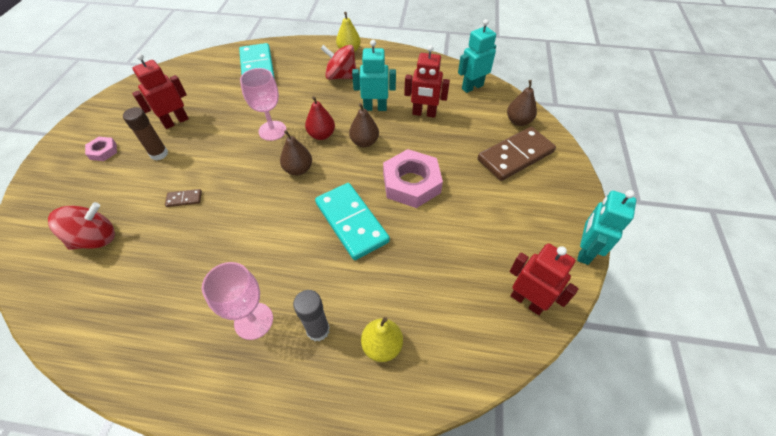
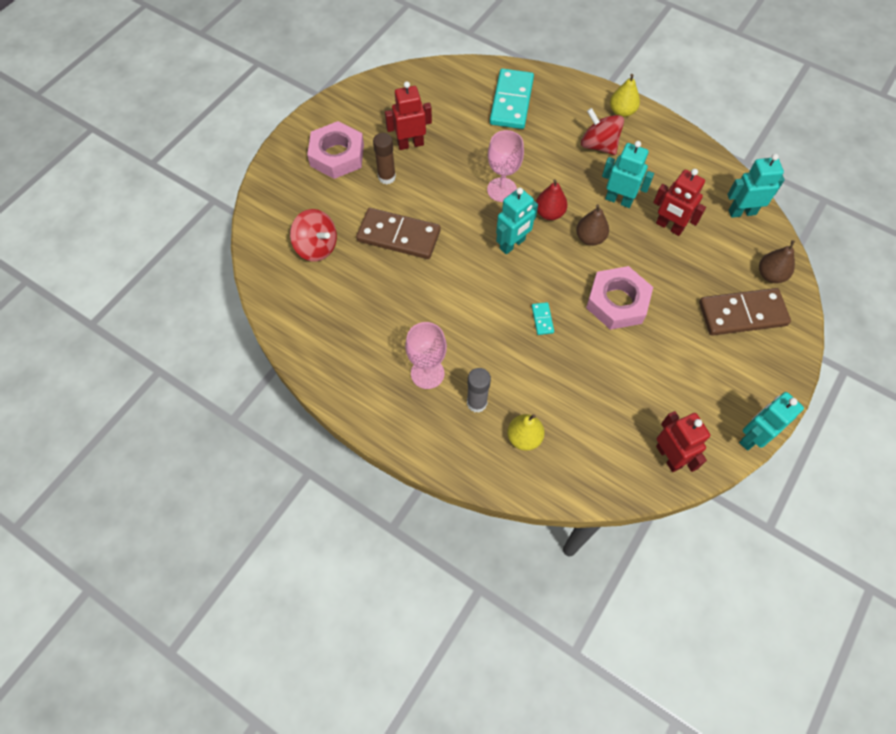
camera: 25 degrees right, 10 degrees up
red spinning top [48,202,115,250] -> red spinning top turned 45 degrees clockwise [290,209,337,262]
pink nut [85,137,117,161] -> pink nut [307,121,364,179], size x2.05
brown domino [165,189,202,207] -> brown domino [356,208,441,259], size x2.38
brown pear [280,130,312,176] -> turquoise robot [496,188,538,254]
turquoise domino [315,183,390,260] -> turquoise domino [532,302,554,335], size x0.42

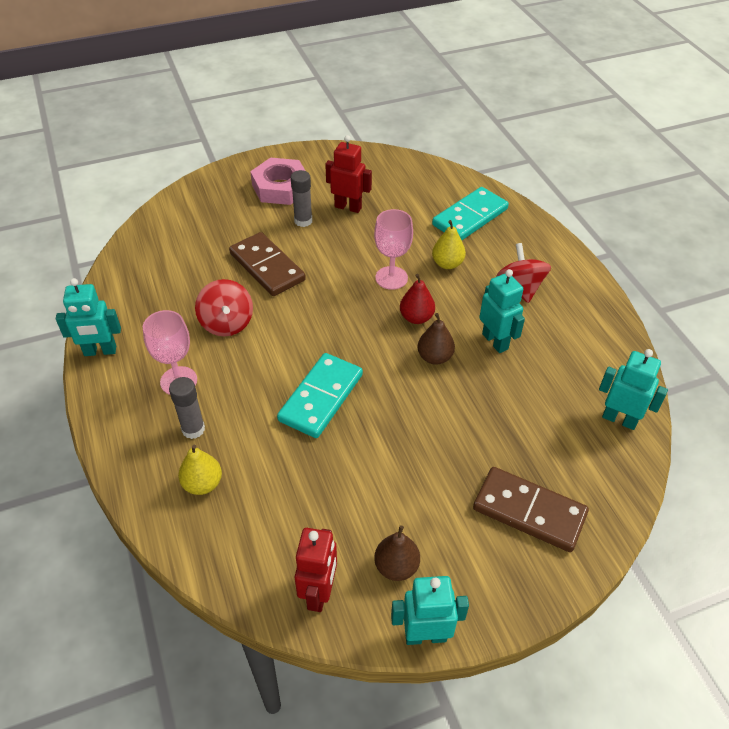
camera: 35 degrees right, 15 degrees down
red spinning top [290,209,337,262] -> red spinning top moved to [195,279,253,336]
brown glue stick [373,133,396,185] -> grey glue stick [291,170,312,227]
turquoise robot [496,188,538,254] -> turquoise robot moved to [56,278,121,356]
turquoise domino [532,302,554,335] -> turquoise domino [277,353,363,438], size x2.38
pink nut [586,266,653,330] -> none
yellow pear [610,74,640,117] -> yellow pear moved to [432,220,466,269]
red robot [653,169,706,236] -> none
brown pear [759,240,795,283] -> brown pear moved to [374,525,420,581]

